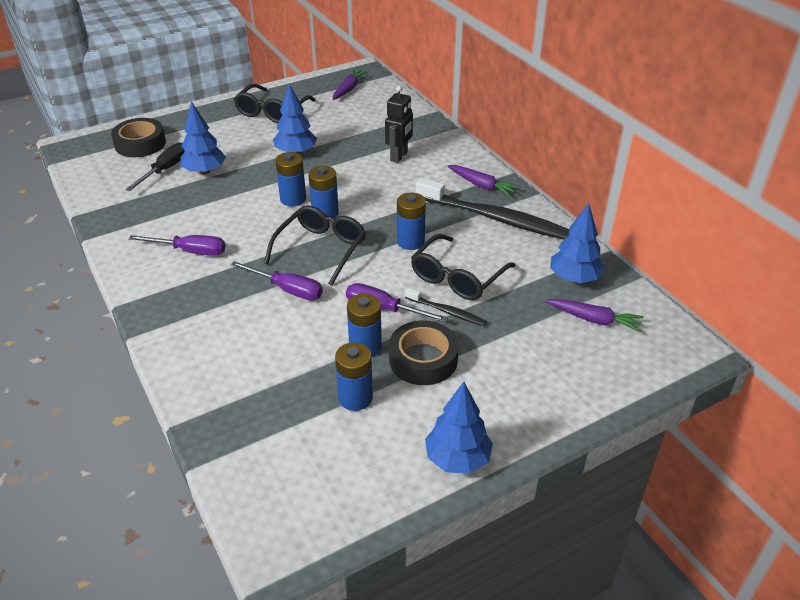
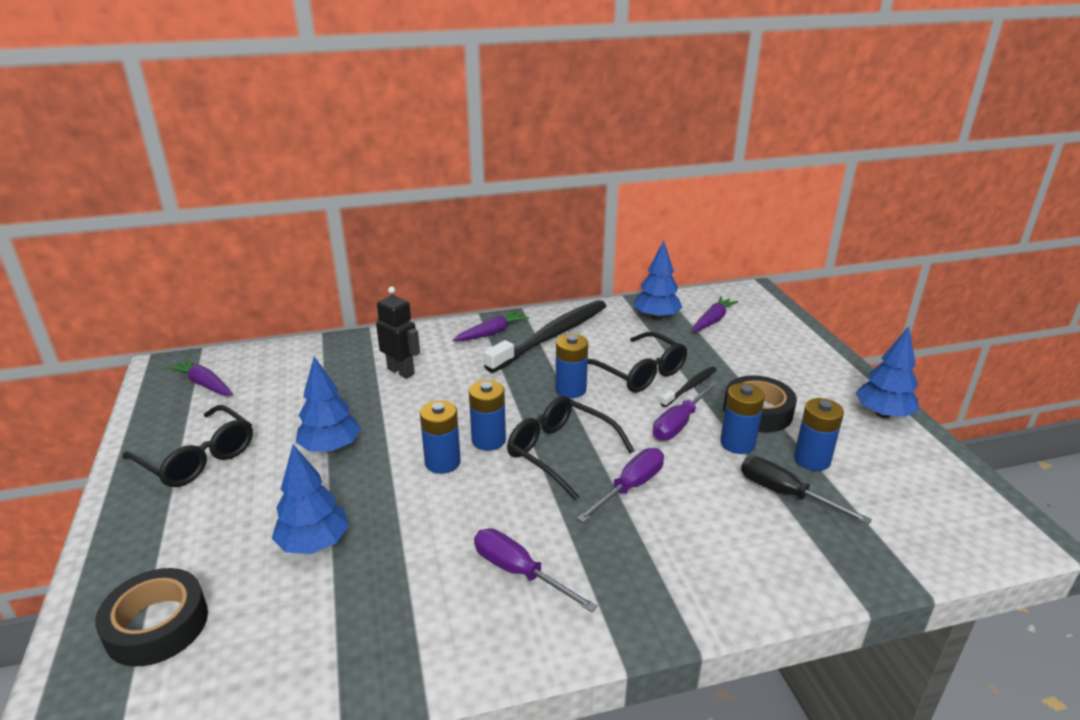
camera: 75 degrees left, 10 degrees down
black screwdriver [125,142,185,191] -> black screwdriver moved to [741,456,872,525]
purple screwdriver [129,235,225,256] -> purple screwdriver turned 75 degrees counterclockwise [474,528,598,612]

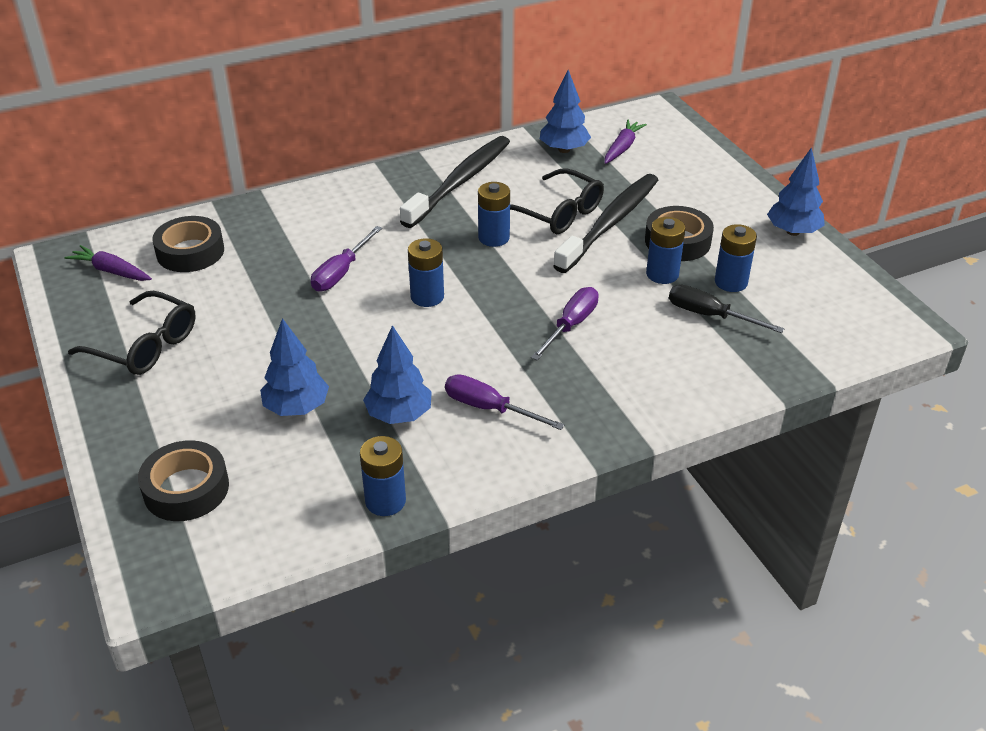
camera: 10 degrees left, 10 degrees up
blue tree [296,356,361,453] -> blue tree moved to [363,325,432,424]
black robot [376,286,420,379] -> none
blue battery [420,400,461,474] -> blue battery moved to [360,436,406,516]
purple carrot [453,310,529,341] -> none
black glasses [507,396,635,500] -> none
purple screwdriver [653,381,718,440] -> purple screwdriver moved to [311,226,382,292]
black toothbrush [660,366,717,407] -> black toothbrush [553,174,658,273], size x2.12
none -> black tape [152,216,224,272]

